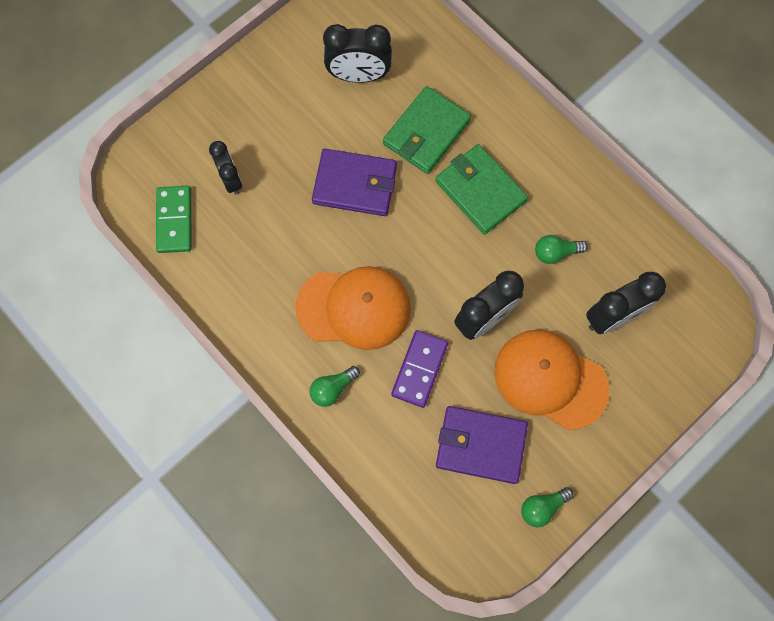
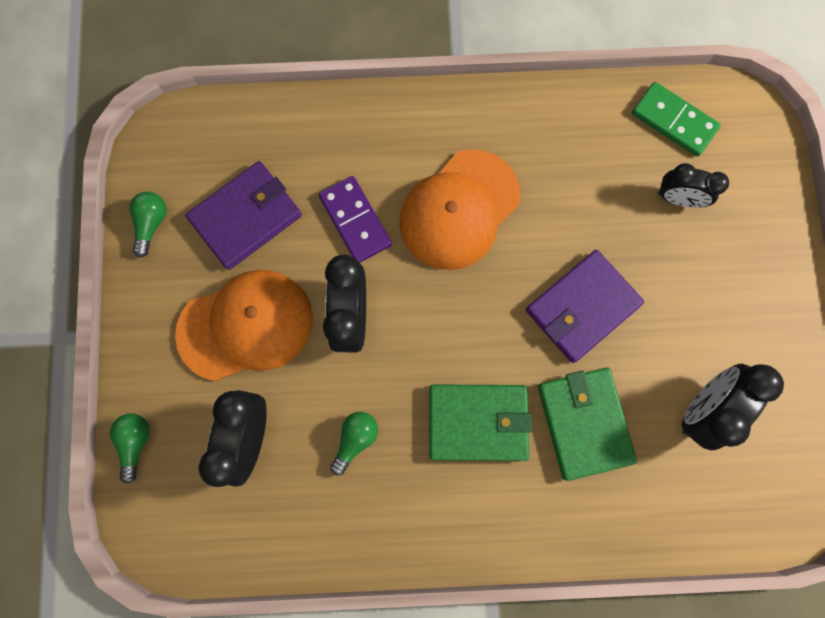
camera: 130 degrees right, 5 degrees up
green light bulb [309,366,360,407] -> green light bulb moved to [110,413,150,484]

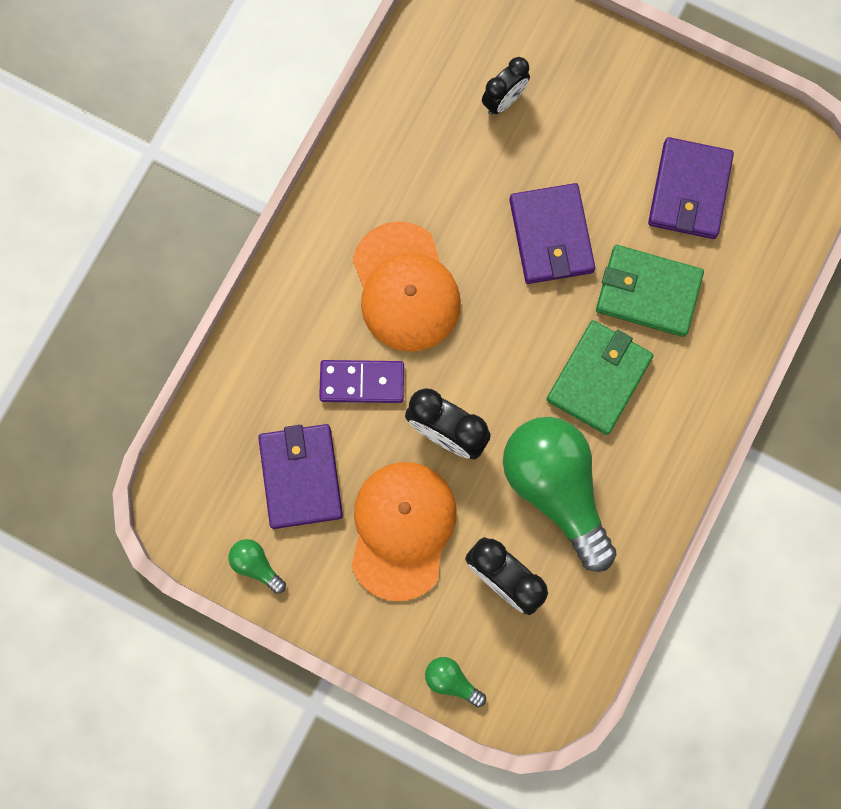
camera: 60 degrees left, 0 degrees up
green light bulb [330,412,378,476] -> green light bulb [503,417,617,572], size x2.45
green domino [632,82,721,157] -> none
black clock [682,364,784,450] -> purple wallet [648,137,734,239]

